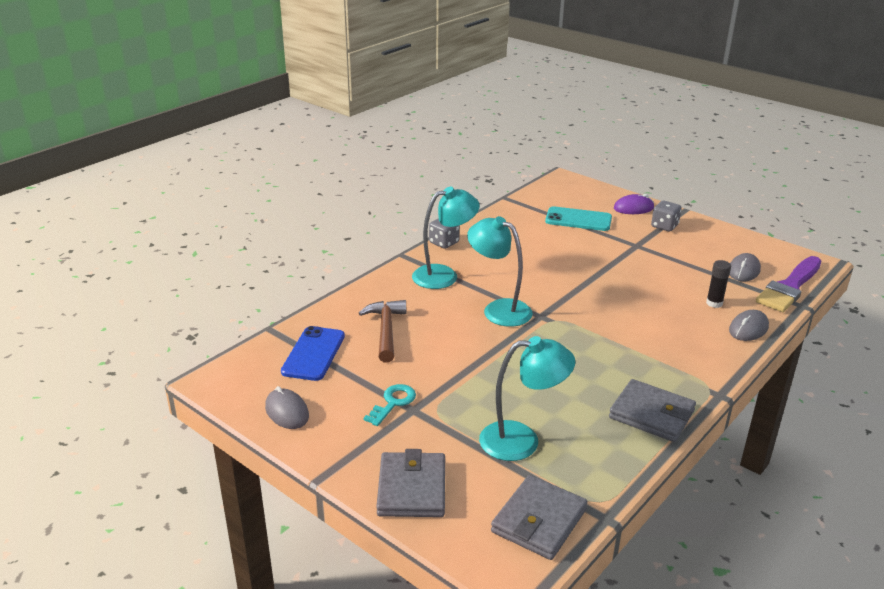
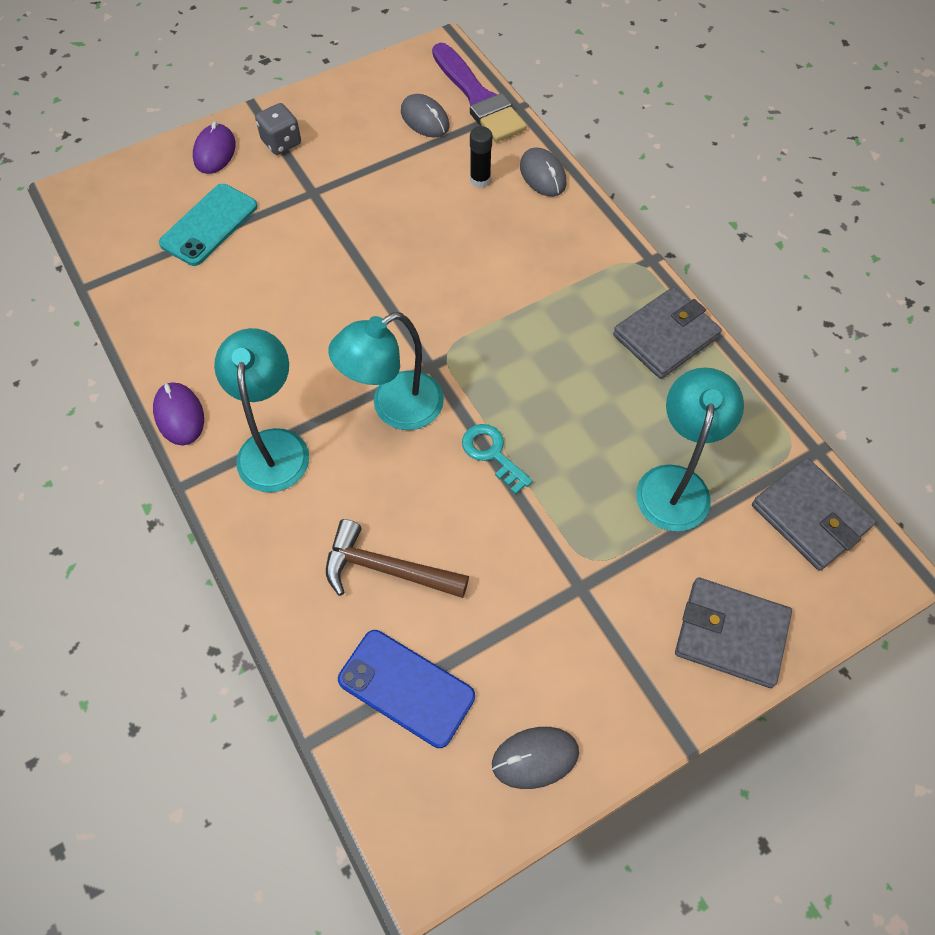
camera: 70 degrees left, 30 degrees up
turquoise key [364,384,416,426] -> turquoise key moved to [462,424,533,495]
grey dice [429,218,460,249] -> purple mouse [153,382,204,445]

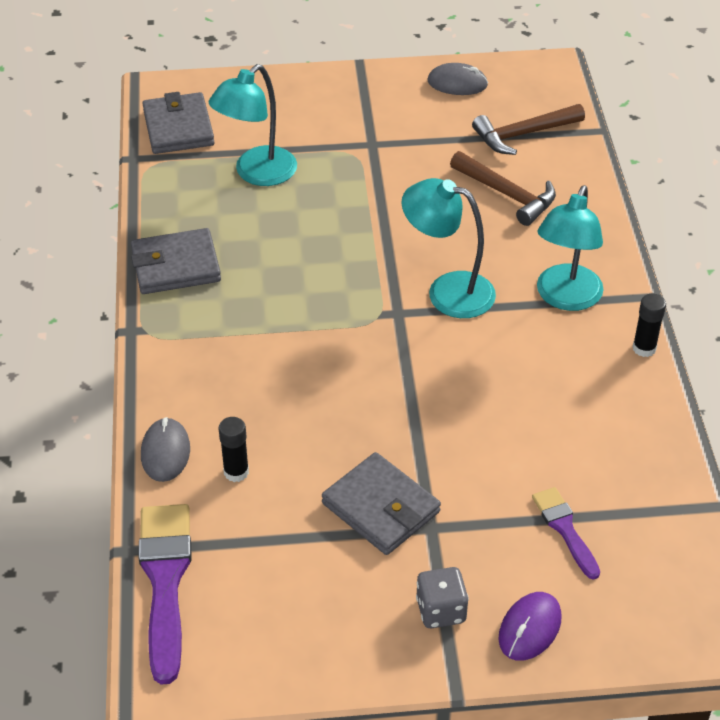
camera: 155 degrees left, 15 degrees down
purple mouse [153,382,204,445] -> black glue stick [633,294,666,357]
turquoise phone [159,184,257,266] -> purple brush [532,487,600,580]
turquoise lamp [328,312,444,430] -> turquoise lamp turned 150 degrees counterclockwise [402,178,496,318]
blue phone [338,630,475,748] -> brown hammer [472,104,585,155]
grey mouse [401,94,449,138] -> none
turquoise key [462,424,533,495] -> none
grey wallet [675,577,792,688] -> grey wallet moved to [322,452,441,555]

